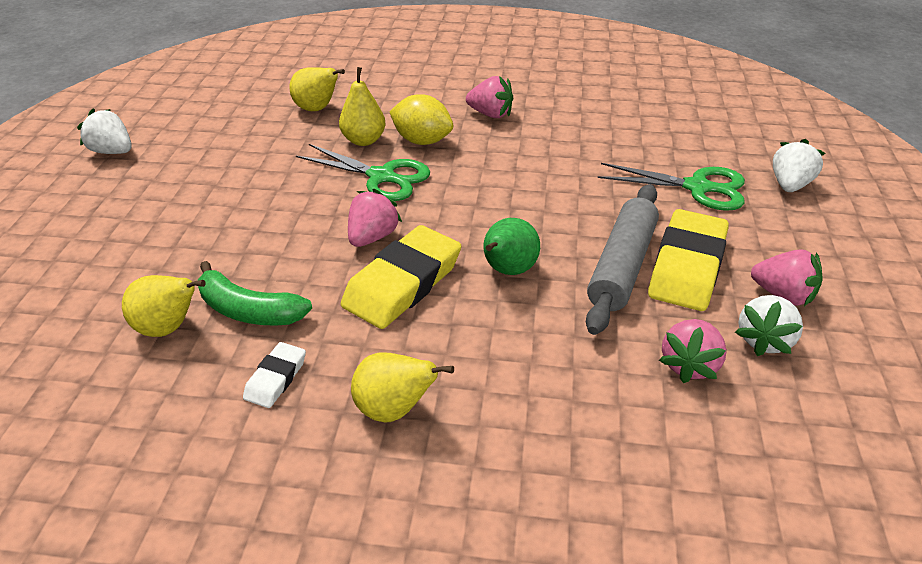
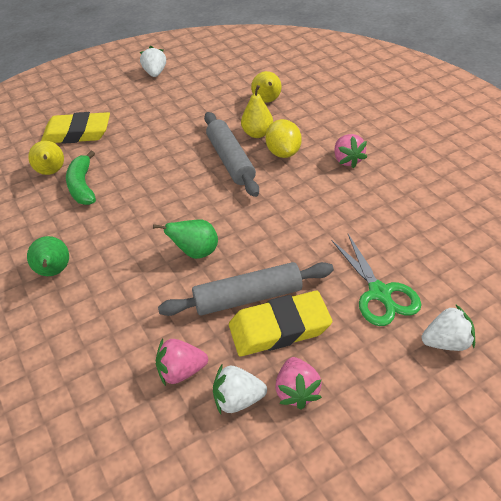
camera: 55 degrees right, 5 degrees up
white eraser [243,342,306,408] -> none
green scissors [296,144,430,201] -> grey rolling pin [204,112,259,197]
yellow eraser [341,225,461,329] -> yellow eraser moved to [41,112,110,144]
pink strawberry [348,189,402,247] -> none
yellow pear [351,352,454,422] -> green pear [27,236,69,276]

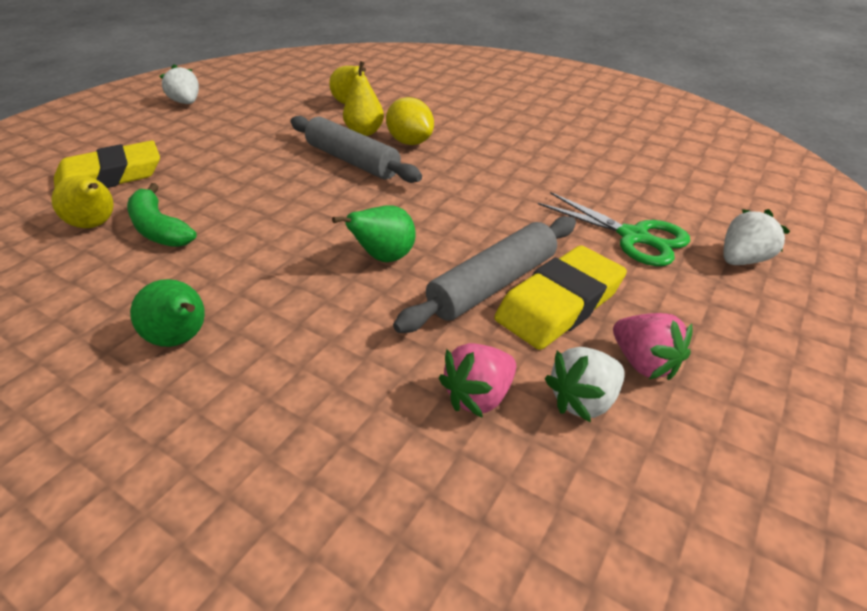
camera: 30 degrees left, 5 degrees down
pink strawberry [334,134,367,169] -> none

